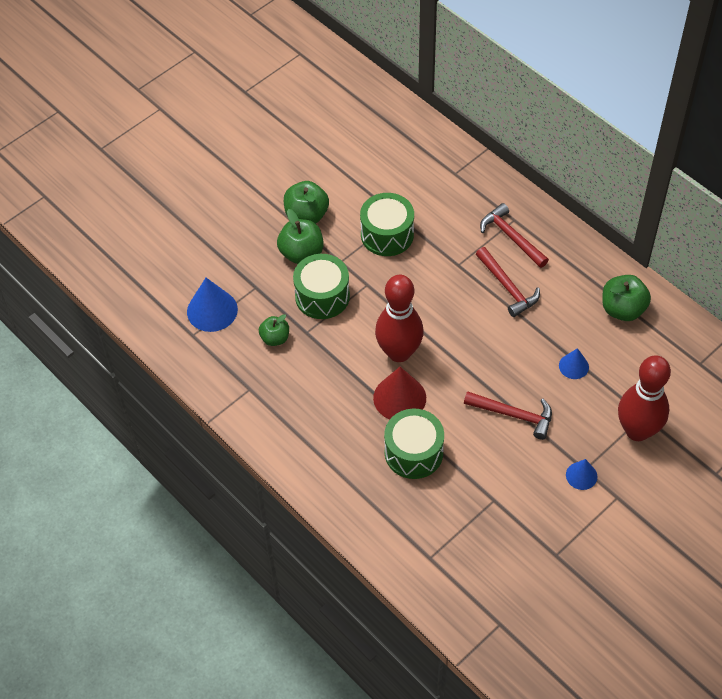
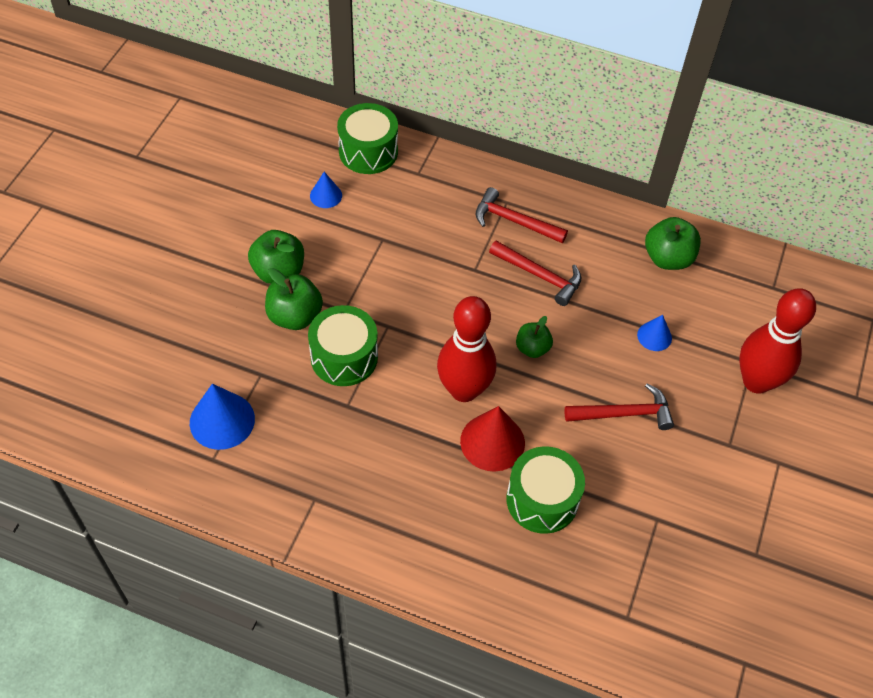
camera: 30 degrees left, 0 degrees up
green apple [259,314,289,346] -> green apple moved to [516,316,553,358]
green drum [360,193,414,256] -> green drum moved to [337,103,398,174]
blue cone [566,459,598,490] -> blue cone moved to [310,172,342,208]

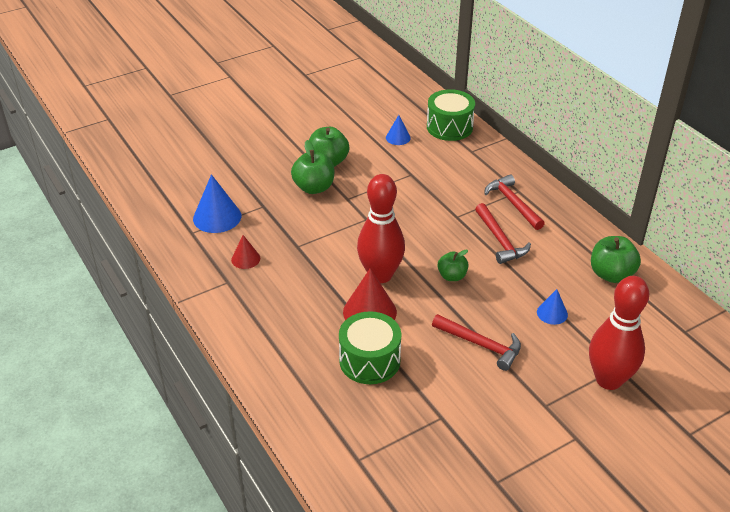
camera: 40 degrees right, 15 degrees down
green drum [308,305,378,386] -> none
none -> red cone [231,235,260,269]

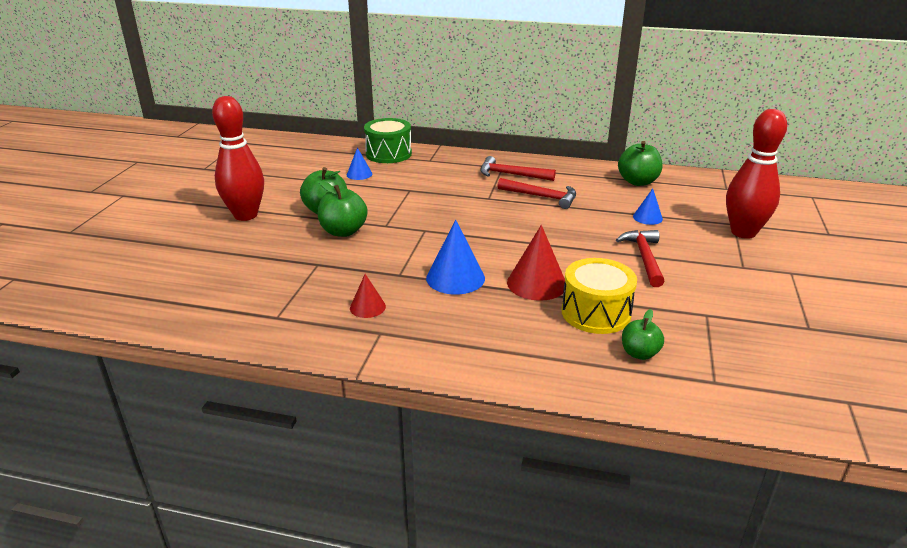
camera: 45 degrees left, 10 degrees down
blue cone [193,174,241,233] -> blue cone moved to [426,220,485,295]
green drum [339,311,401,384] -> yellow drum [561,258,637,334]
red bowling pin [357,174,405,283] -> red bowling pin moved to [212,96,264,221]
red hammer [432,314,521,371] -> red hammer turned 75 degrees counterclockwise [616,230,665,287]
green apple [438,250,469,281] -> green apple moved to [622,309,664,360]

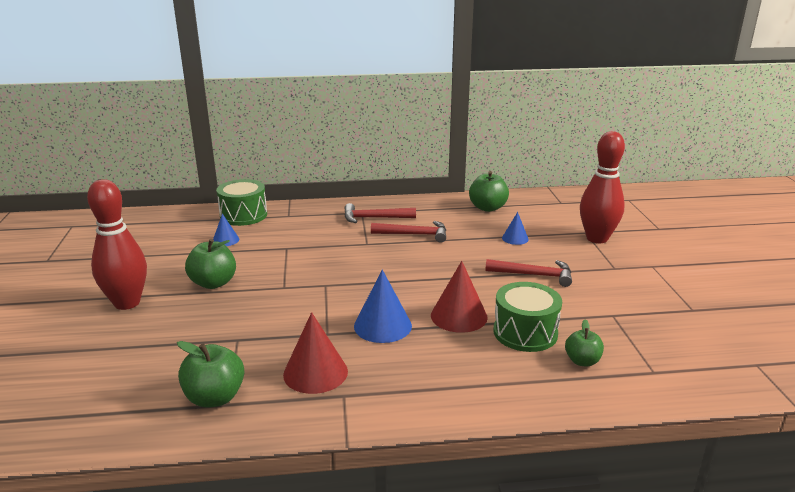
camera: 20 degrees left, 5 degrees down
green apple [318,181,368,237] -> green apple moved to [177,341,244,408]
red cone [350,274,386,318] -> red cone [283,312,348,394], size x1.75
yellow drum [561,258,637,334] -> green drum [493,282,562,352]
red hammer [616,230,665,287] -> red hammer turned 120 degrees clockwise [485,259,572,287]

